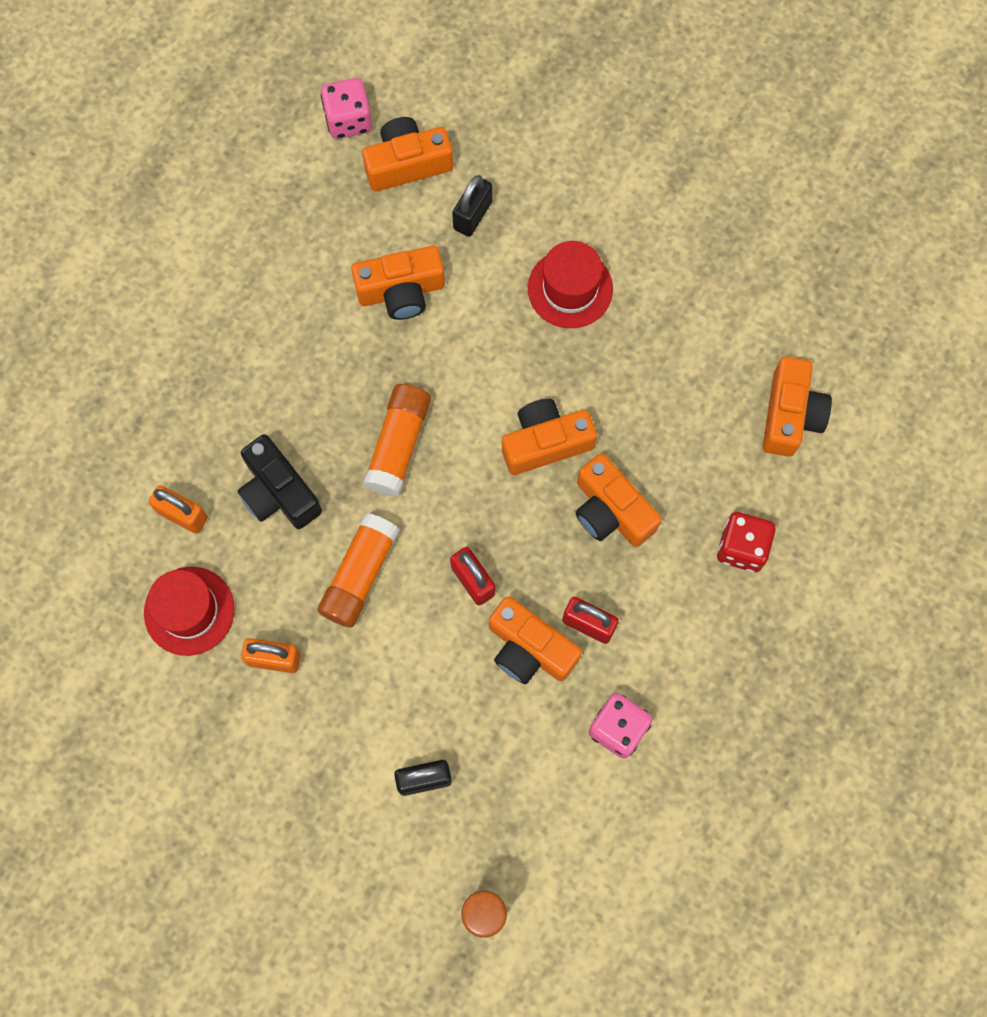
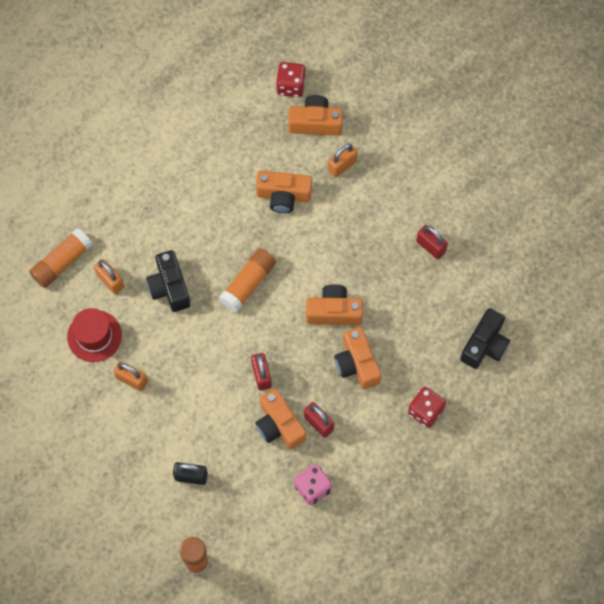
camera: 20 degrees right, 5 degrees down
orange glue stick [317,513,400,628] -> orange glue stick moved to [29,228,93,288]
pink dice [320,78,372,139] -> red dice [276,62,305,97]
black padlock [452,175,492,237] -> orange padlock [328,144,358,178]
red hat [528,241,613,328] -> none
orange camera [763,356,832,457] -> black camera [460,308,510,369]
none -> red padlock [416,225,448,259]

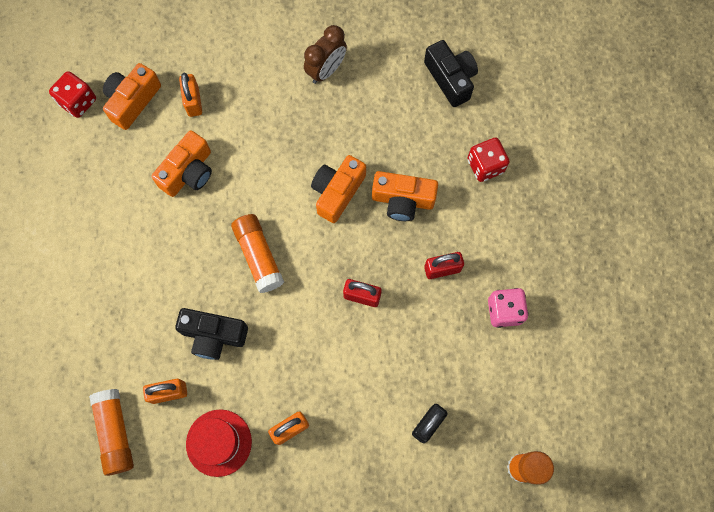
camera: 60 degrees left, 5 degrees up
orange camera [255,389,306,450] -> none
red padlock [416,225,448,259] -> brown clock [304,25,347,84]

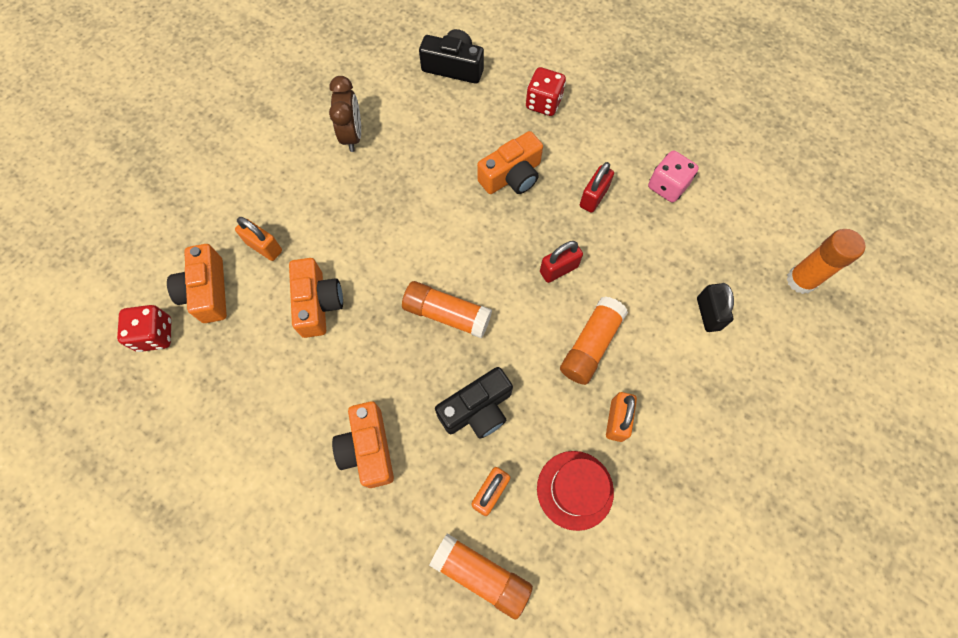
camera: 45 degrees left, 5 degrees down
orange camera [311,155,366,223] -> orange camera moved to [332,401,394,488]
none -> orange glue stick [560,296,628,385]

